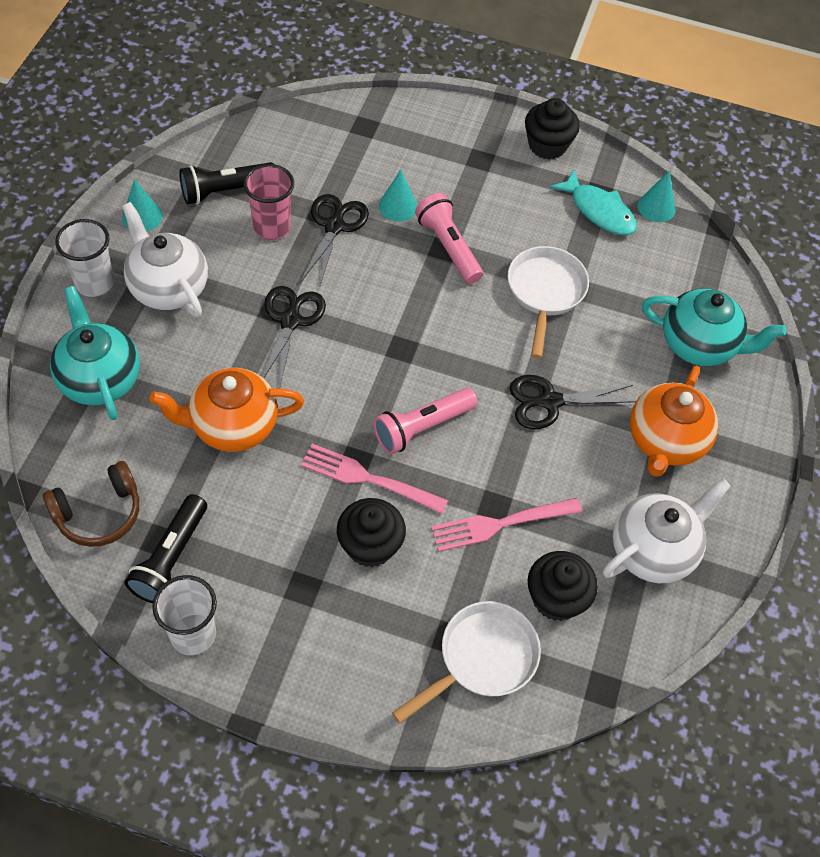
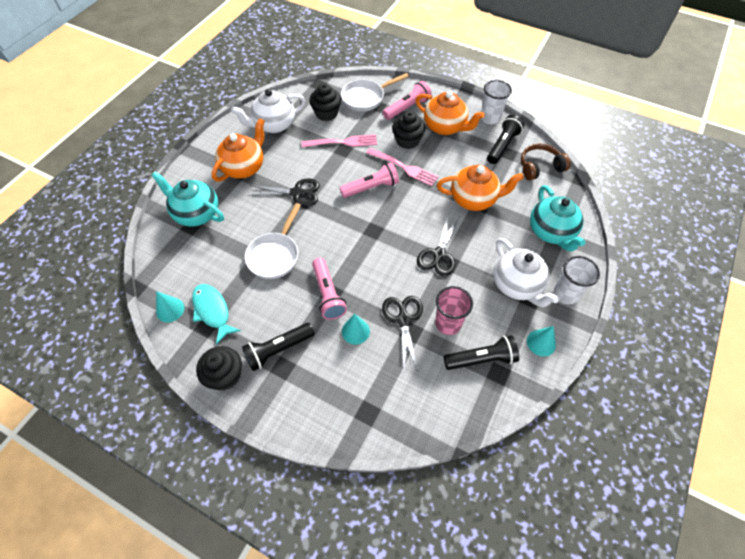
camera: 165 degrees left, 0 degrees up
black scissors [300,194,369,288] -> black scissors turned 150 degrees clockwise [382,296,423,372]
none -> black flashlight [242,323,315,371]
none -> pink flashlight [383,81,432,120]
none -> orange teapot [416,91,485,135]

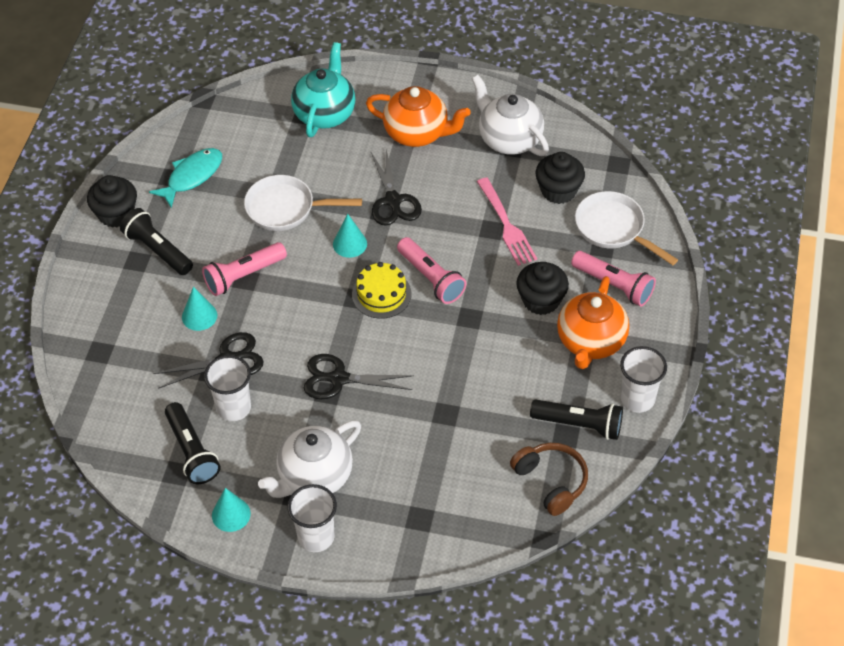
camera: 75 degrees right, 5 degrees down
turquoise cone [156,291,184,322] -> turquoise cone moved to [333,214,367,258]
pink fork [366,148,439,186] -> none
pink cup [435,286,473,335] -> white cup [204,355,251,421]
orange teapot [437,165,524,211] -> none
turquoise teapot [530,185,586,252] -> none
none -> yellow cake [352,262,411,319]

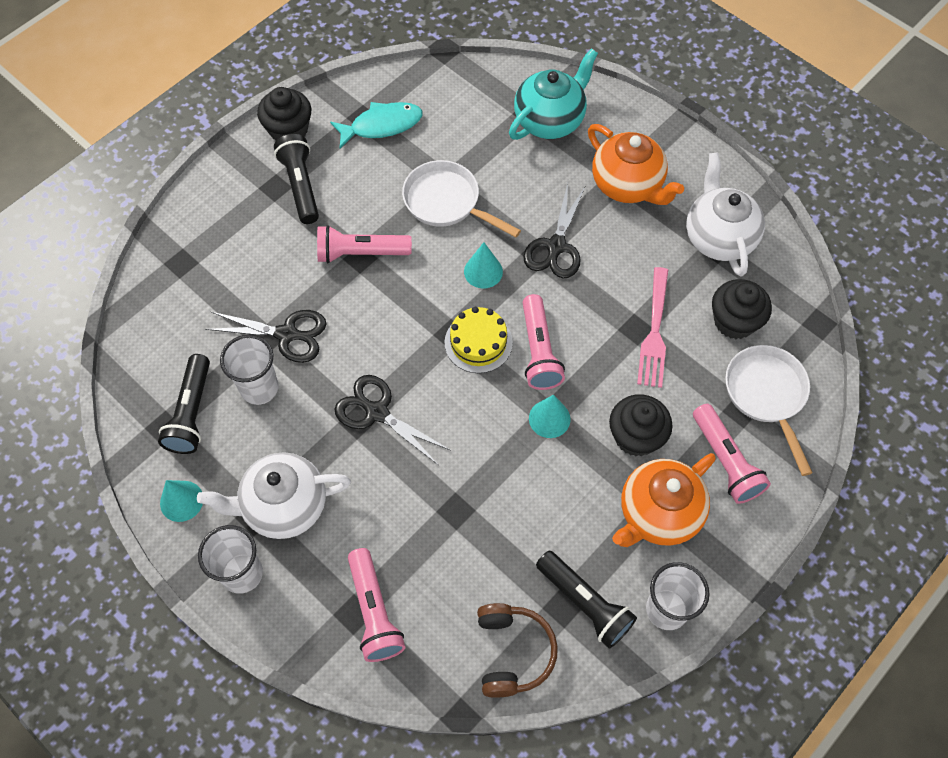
camera: 30 degrees right, 10 degrees up
turquoise cone [182,287,217,331] -> turquoise cone moved to [529,394,571,438]
none -> pink flashlight [348,548,405,662]

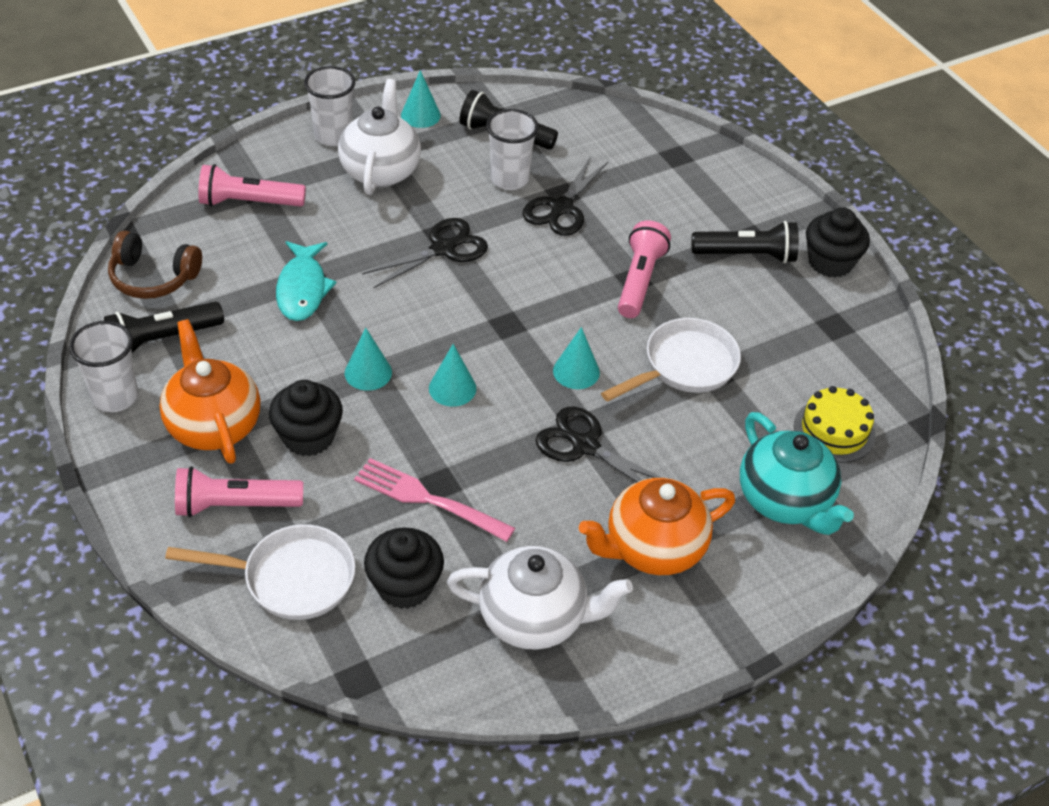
camera: 105 degrees right, 15 degrees down
turquoise fish [330,102,423,149] -> turquoise fish moved to [276,241,337,321]
yellow cake [445,307,513,373] -> yellow cake moved to [794,386,876,463]
pink flashlight [523,294,565,390] -> turquoise cone [429,344,476,407]

